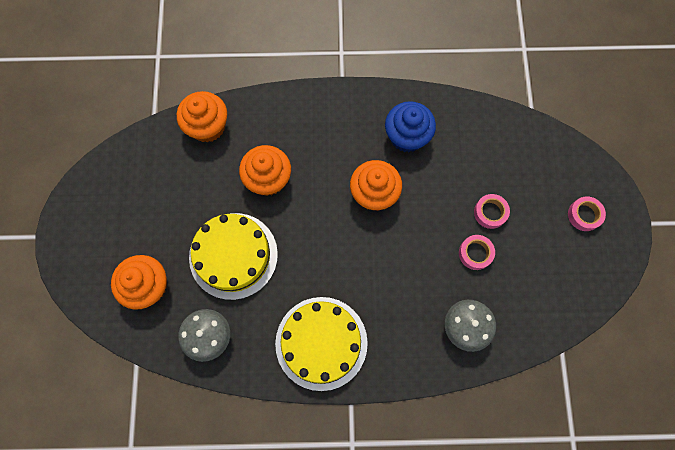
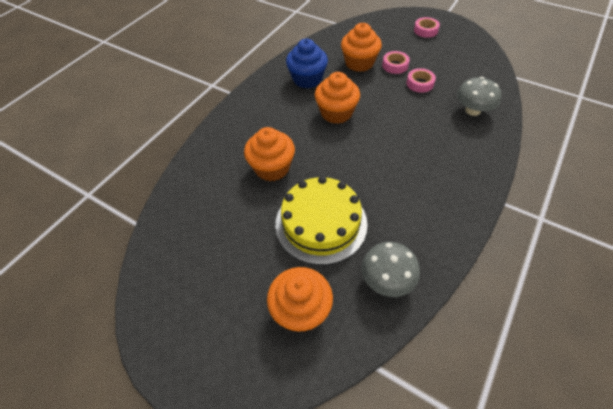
camera: 55 degrees left, 20 degrees down
orange cupcake [177,91,227,142] -> orange cupcake moved to [341,23,382,72]
yellow cake [275,297,368,391] -> none

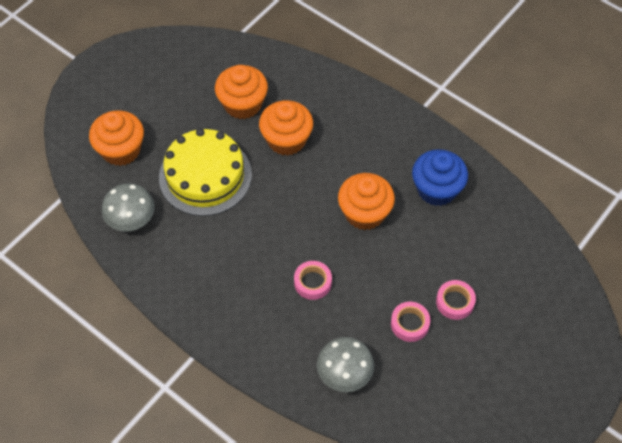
camera: 95 degrees right, 5 degrees up
orange cupcake [341,23,382,72] -> orange cupcake moved to [215,65,268,119]
pink tape [414,17,440,38] -> pink tape moved to [294,261,332,300]

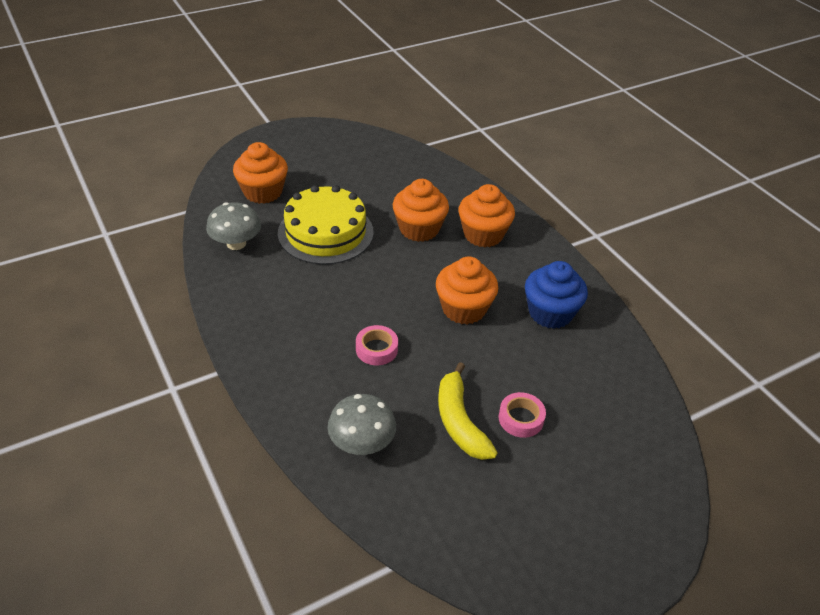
camera: 20 degrees right, 15 degrees down
orange cupcake [215,65,268,119] -> orange cupcake moved to [458,184,515,247]
pink tape [391,302,431,342] -> yellow banana [438,362,498,460]

